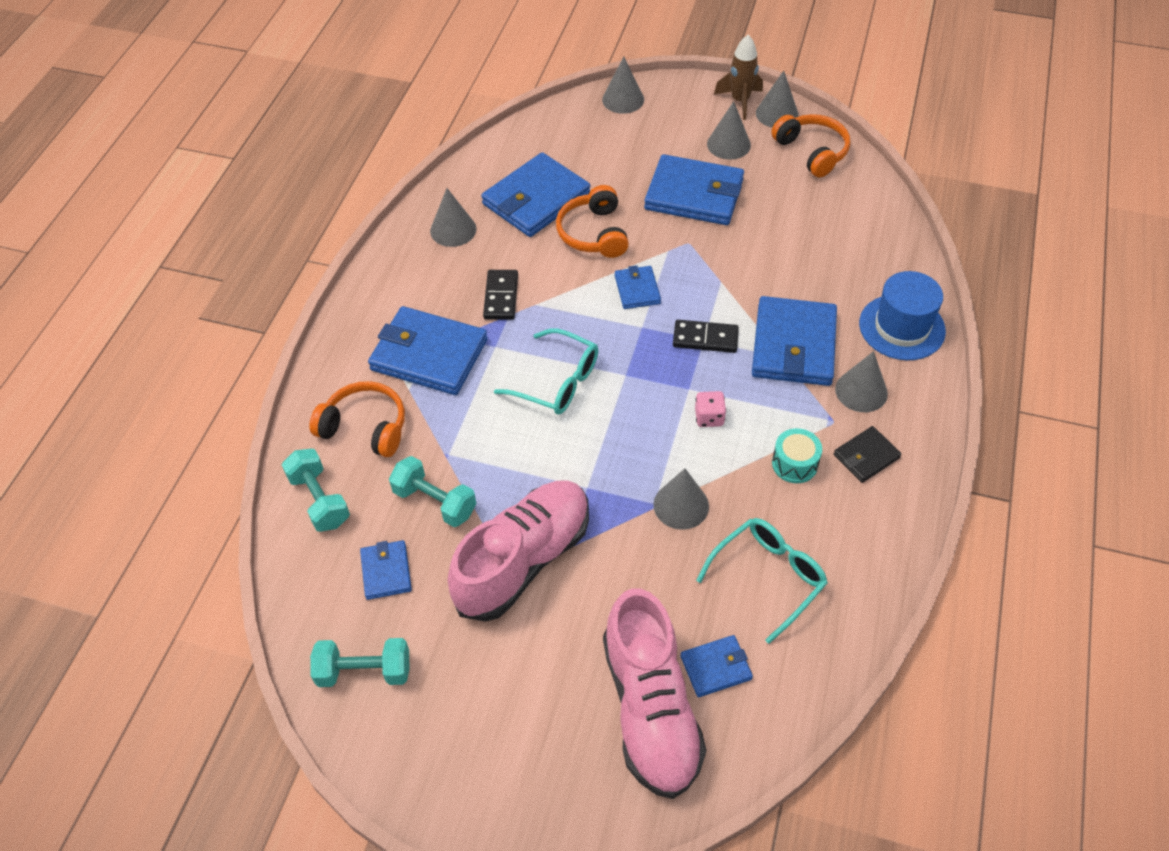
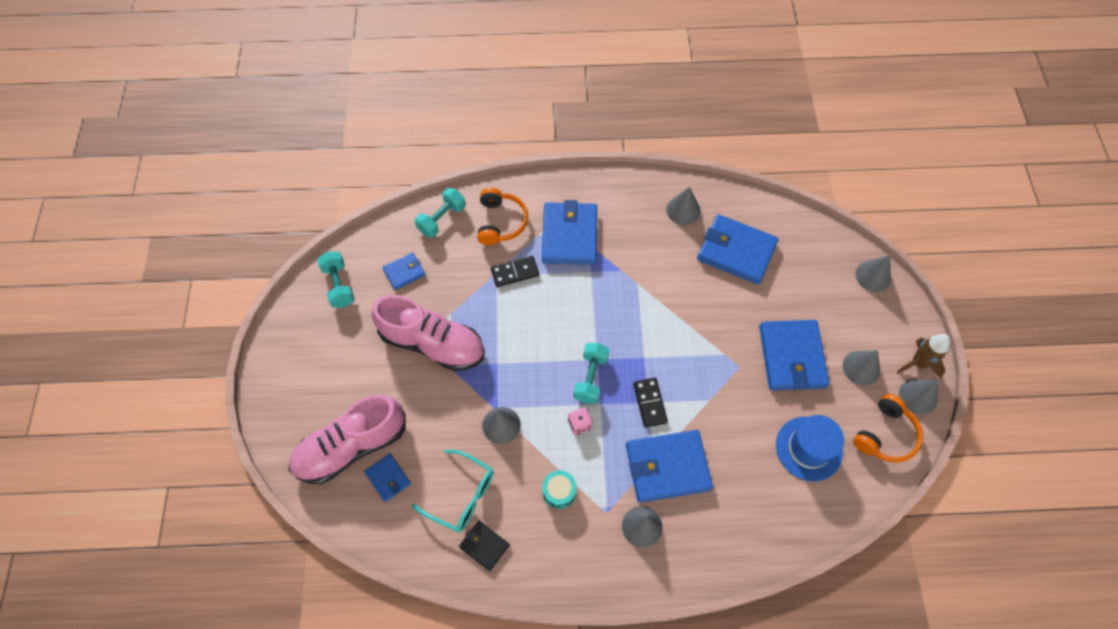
camera: 70 degrees right, 10 degrees up
turquoise dumbbell [389,456,476,527] -> turquoise dumbbell moved to [573,343,609,404]
black domino [483,270,518,320] -> black domino moved to [491,256,539,287]
turquoise glasses [494,328,598,415] -> none
orange headphones [556,185,629,258] -> none
blue wallet [615,265,661,309] -> none
black wallet [834,426,901,483] -> black wallet moved to [459,521,510,571]
blue hat [859,271,946,360] -> blue hat moved to [776,415,844,481]

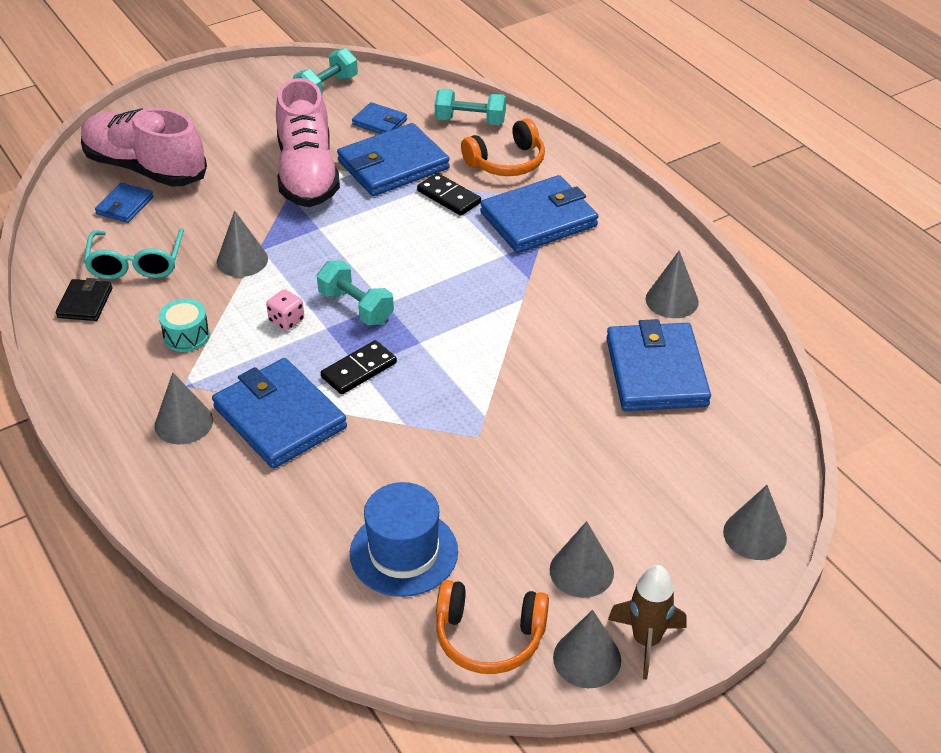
camera: 60 degrees right, 20 degrees down
turquoise dumbbell [573,343,609,404] -> turquoise dumbbell turned 60 degrees clockwise [317,261,394,325]
blue wallet [759,320,829,390] -> blue wallet moved to [337,123,450,196]

